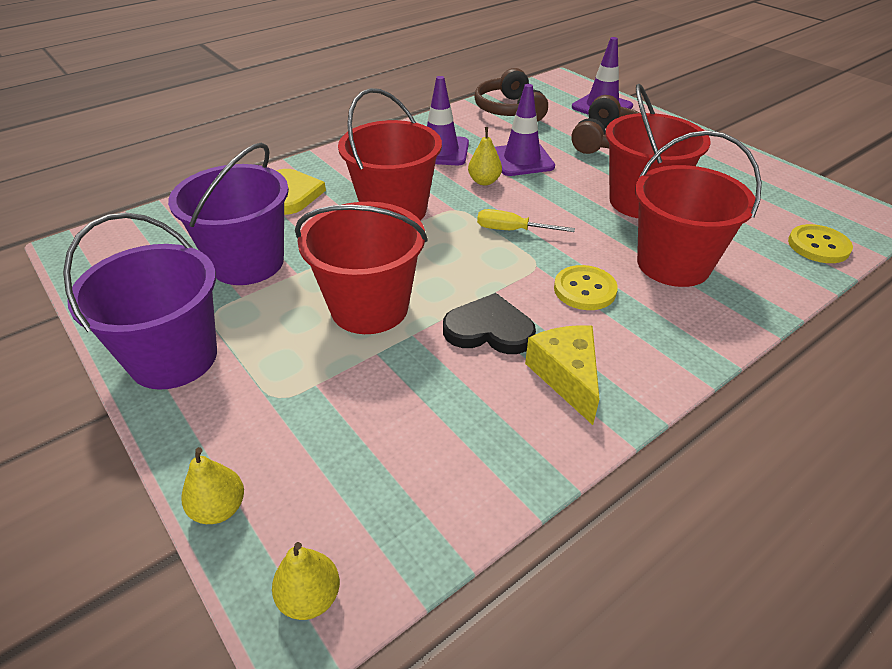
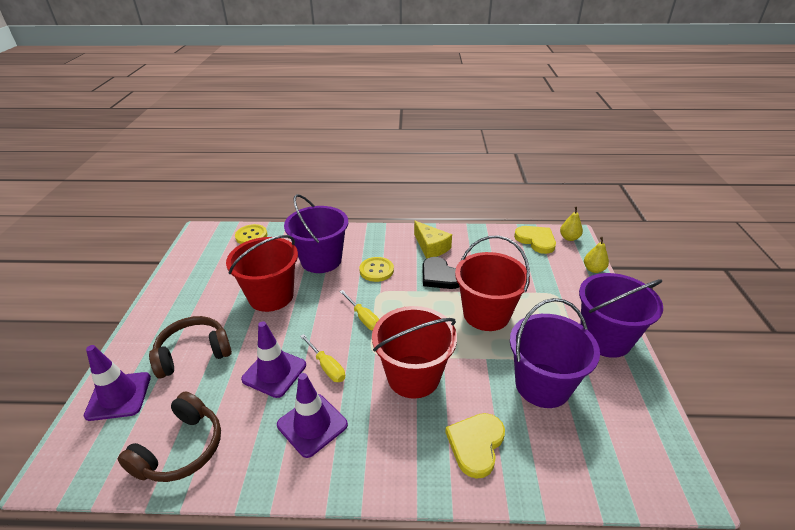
camera: 140 degrees left, 5 degrees down
yellow pear [468,127,502,186] -> yellow screwdriver [300,334,345,382]
yellow cheese [525,325,600,425] -> yellow cheese turned 60 degrees counterclockwise [414,221,452,259]
red bucket [635,130,762,287] -> purple bucket [284,194,348,273]
none -> yellow heart [514,226,556,254]

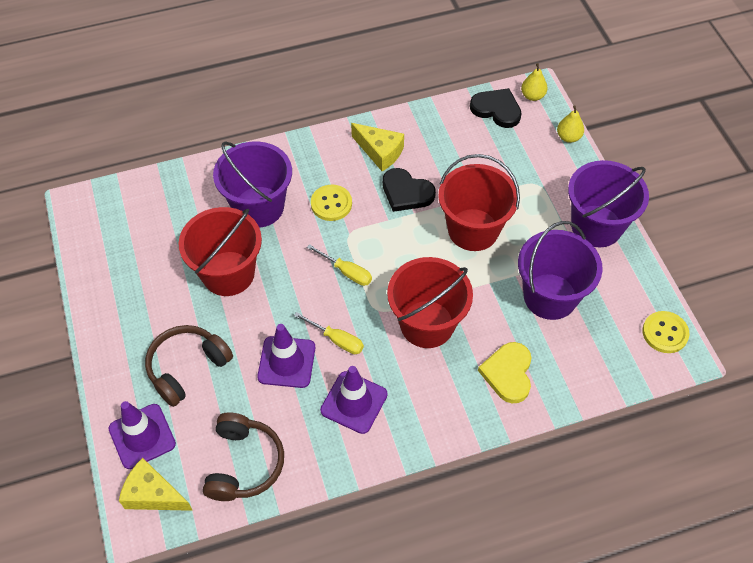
camera: 20 degrees left, 20 degrees up
yellow button [235,224,267,244] -> yellow button moved to [642,311,689,353]
yellow heart [514,226,556,254] -> black heart [470,88,522,128]
none -> yellow cheese [119,458,193,511]

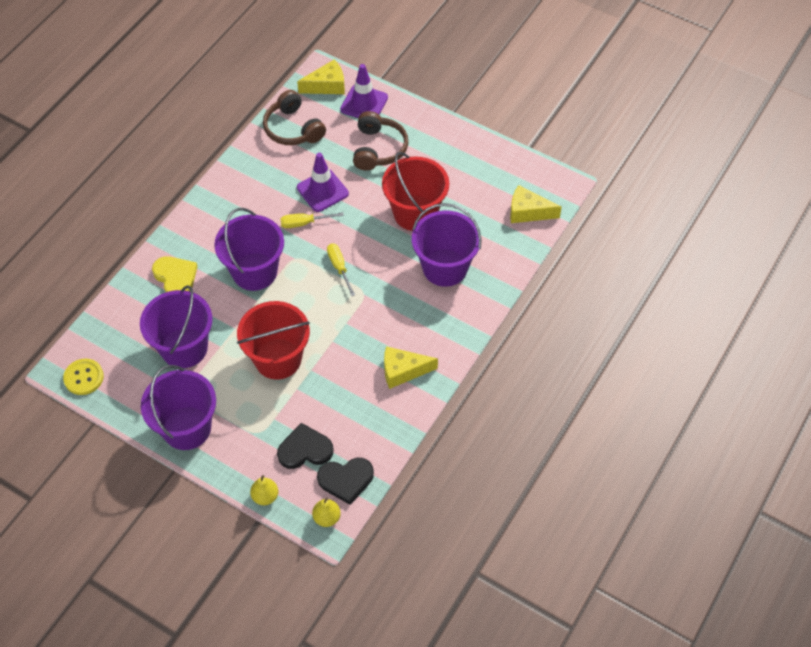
camera: 140 degrees right, 0 degrees up
yellow screwdriver [307,244,372,286] -> yellow screwdriver turned 75 degrees clockwise [327,243,355,296]
yellow button [311,184,352,221] -> none
purple traffic cone [320,366,388,434] -> none
black heart [382,168,436,212] -> black heart moved to [277,423,334,469]
red bucket [387,257,473,348] -> purple bucket [214,208,284,291]
none -> yellow cheese [510,185,562,223]

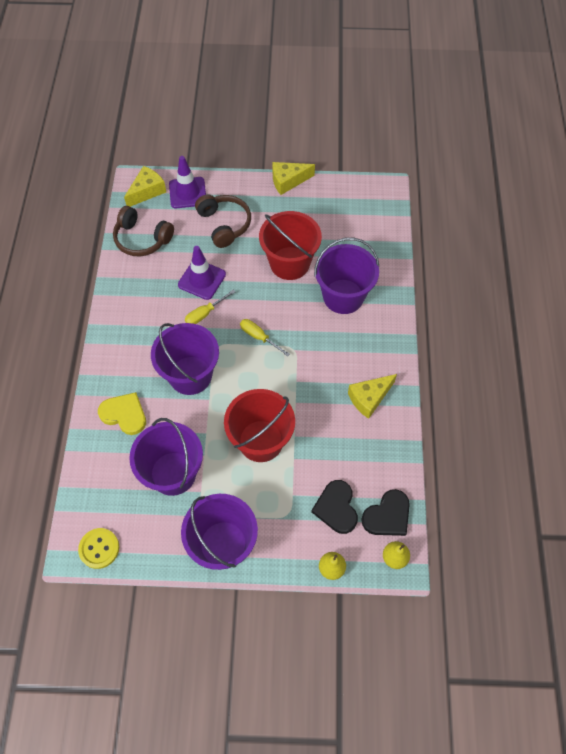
camera: 30 degrees left, 5 degrees up
black heart [277,423,334,469] -> black heart turned 60 degrees counterclockwise [311,480,358,534]
yellow cheese [510,185,562,223] -> yellow cheese moved to [272,162,315,195]

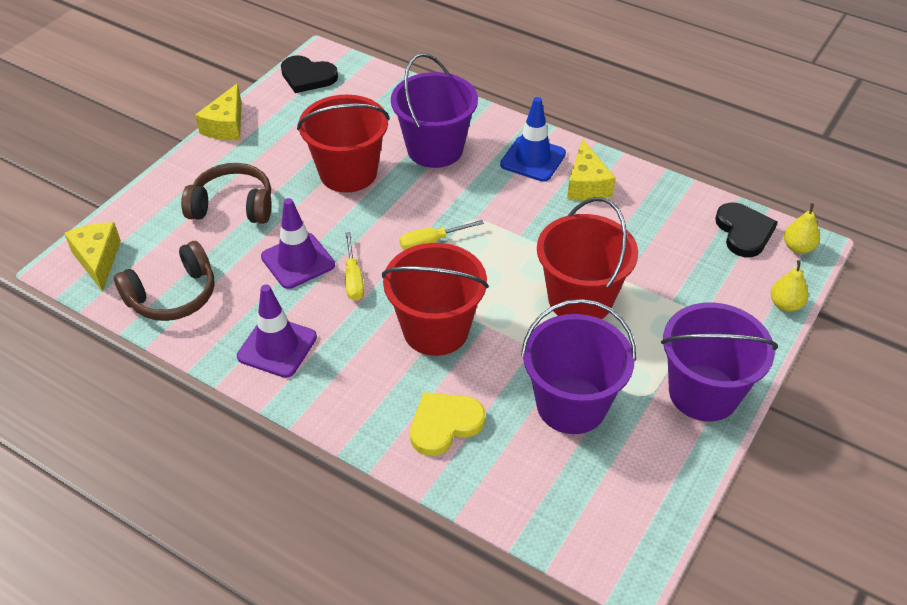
camera: 60 degrees left, 15 degrees down
yellow button [78,528,119,569] -> none
purple bucket [151,323,219,395] -> red bucket [382,243,489,356]
purple traffic cone [169,156,206,208] -> purple traffic cone moved to [237,284,317,378]
black heart [311,480,358,534] -> black heart moved to [281,55,338,93]
none -> blue traffic cone [500,97,566,182]

